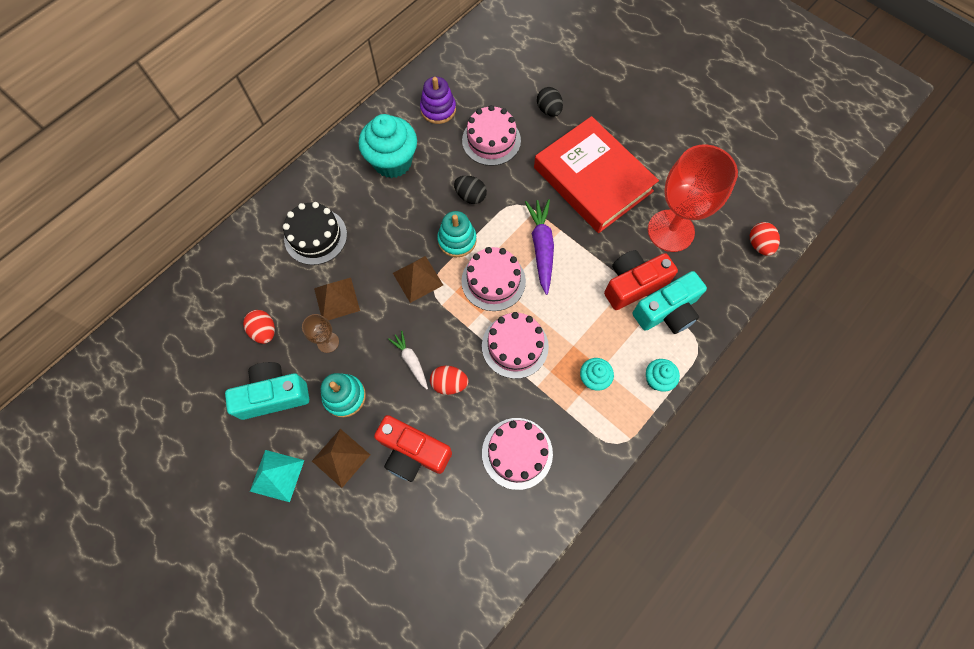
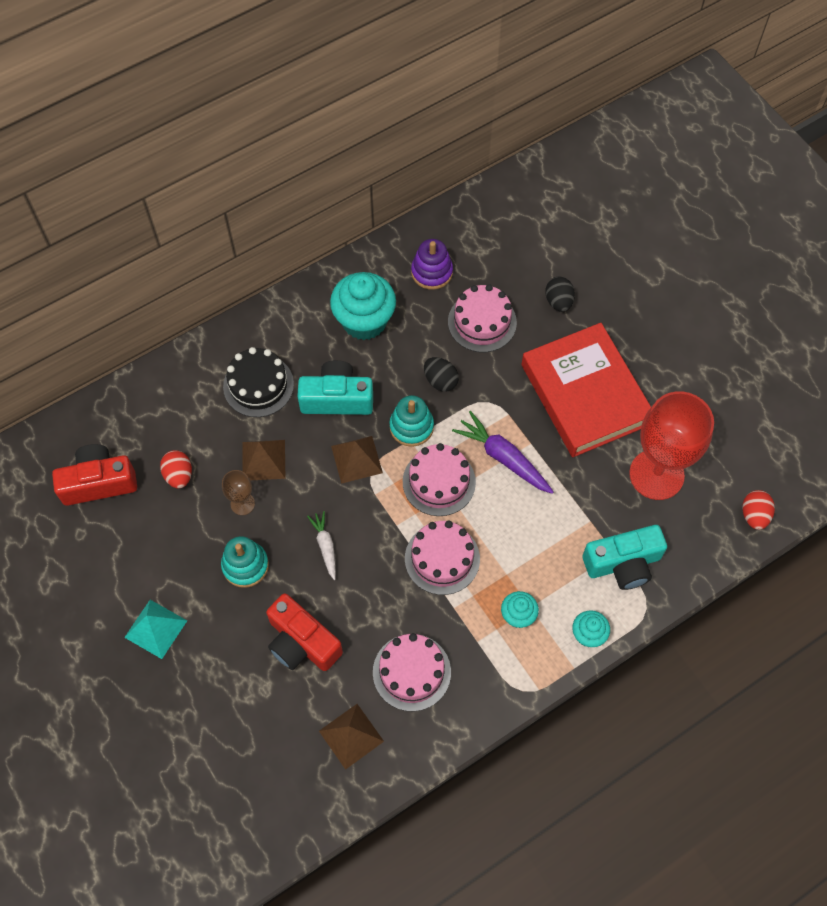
camera: 15 degrees right, 5 degrees down
turquoise camera [225,362,309,420] -> turquoise camera moved to [297,360,373,415]
brown pyramid [312,429,370,488] -> brown pyramid moved to [319,704,384,770]
red egg [430,366,468,395] -> none
purple carrot [525,199,554,295] -> purple carrot turned 60 degrees counterclockwise [452,411,554,494]
red camera [604,250,678,310] -> red camera moved to [52,444,137,506]

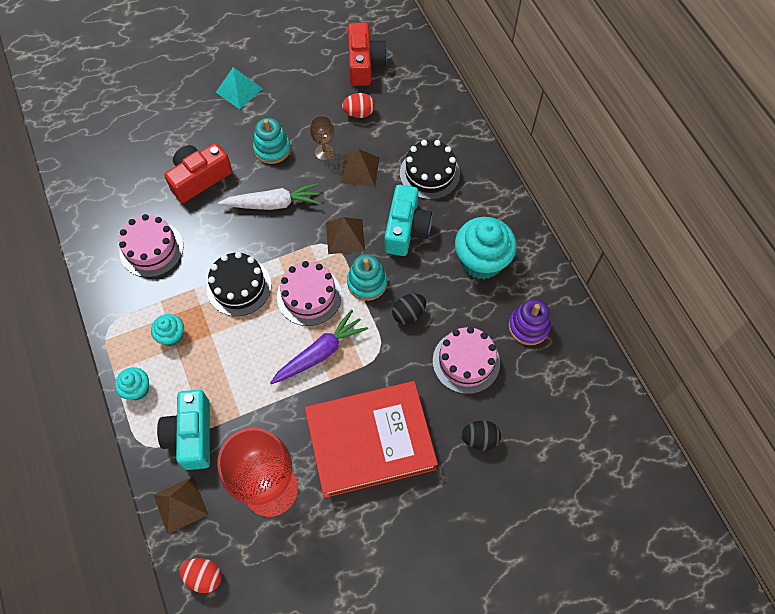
camera: 100 degrees right, 0 degrees up
white carrot [307,511,336,580] -> white carrot [218,183,321,210], size x1.67
brown pyramid [319,704,384,770] -> brown pyramid moved to [154,476,208,534]
pink cake [405,520,480,595] -> black cake [206,252,271,316]

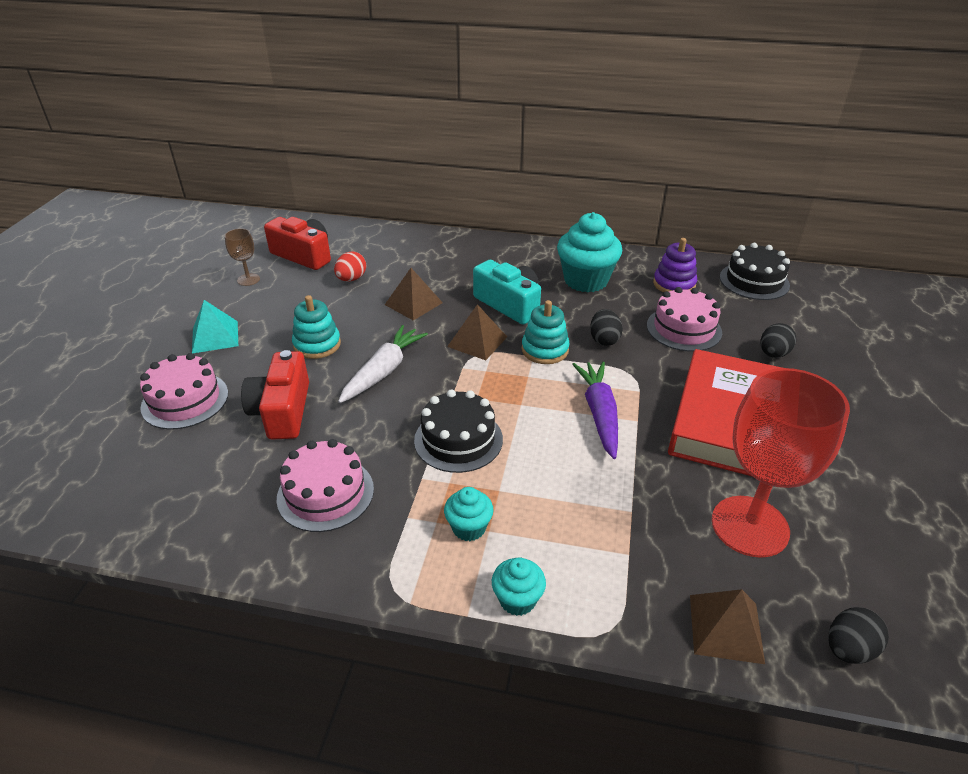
camera: 55 degrees left, 25 degrees down
turquoise camera [157,390,210,470] -> none
red egg [179,558,222,593] -> black egg [828,607,889,664]
pink cake [277,261,342,326] -> pink cake moved to [140,353,228,429]
brown goblet [310,115,334,160] -> brown goblet moved to [225,228,260,286]
black cake [400,140,460,199] -> black cake moved to [720,243,790,300]

